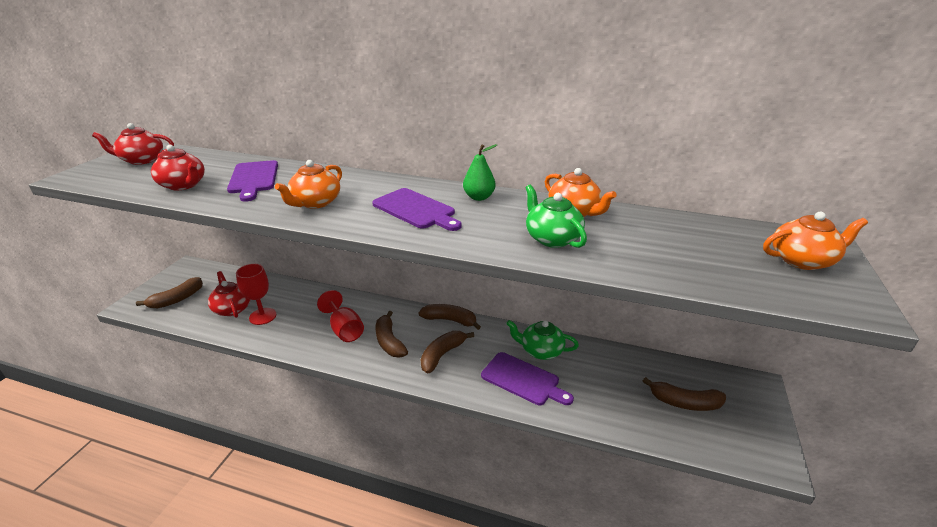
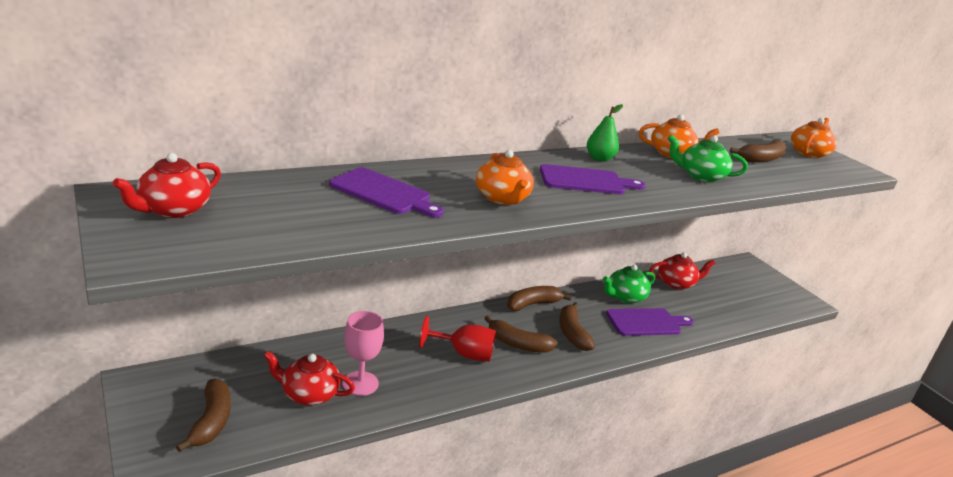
camera: 50 degrees left, 5 degrees down
red teapot [151,145,205,191] -> red teapot moved to [649,252,715,290]
red goblet [236,264,276,325] -> pink goblet [343,311,384,396]
brown banana [643,377,726,411] -> brown banana moved to [730,140,786,162]

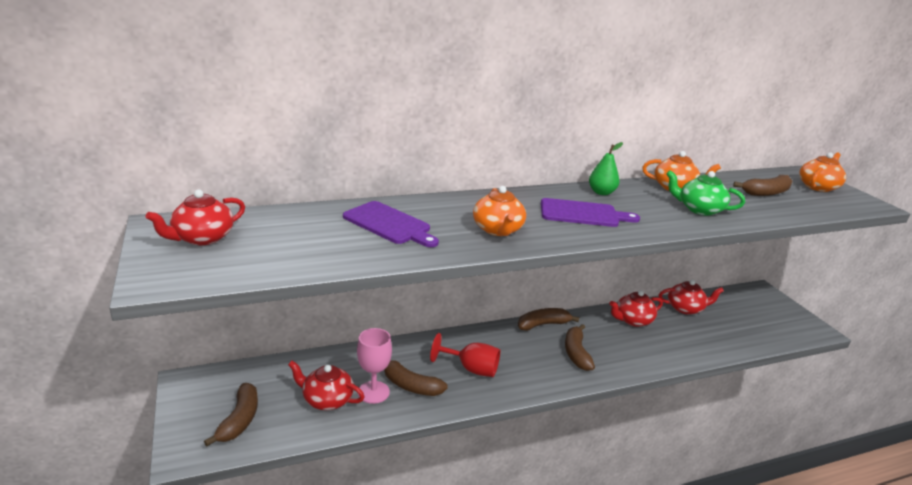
camera: 10 degrees right, 0 degrees up
brown banana [484,315,558,353] -> brown banana moved to [384,360,448,396]
green teapot [603,264,655,303] -> red teapot [609,290,663,327]
purple cutting board [606,308,694,336] -> none

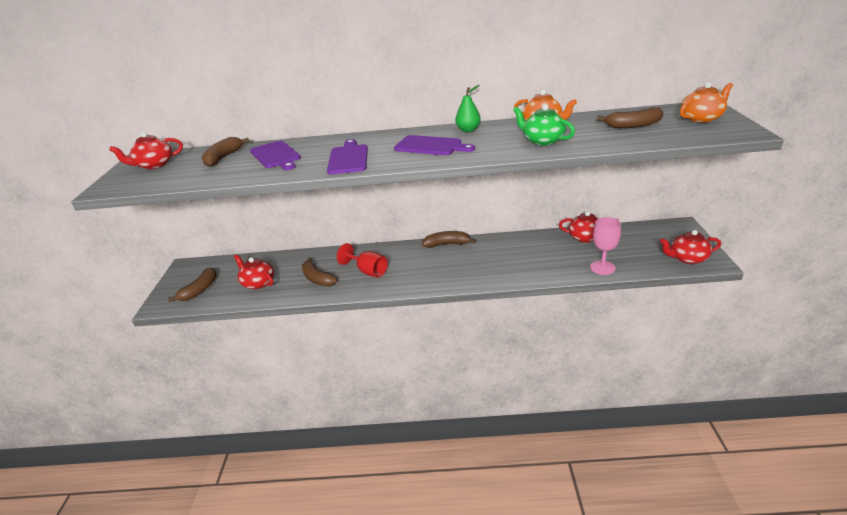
camera: 25 degrees right, 5 degrees up
pink goblet [357,328,392,404] -> pink goblet moved to [590,217,621,275]
orange teapot [473,186,526,236] -> purple cutting board [327,139,368,174]
brown banana [565,324,595,371] -> brown banana moved to [202,137,250,167]
red teapot [609,290,663,327] -> red teapot moved to [660,230,721,264]

